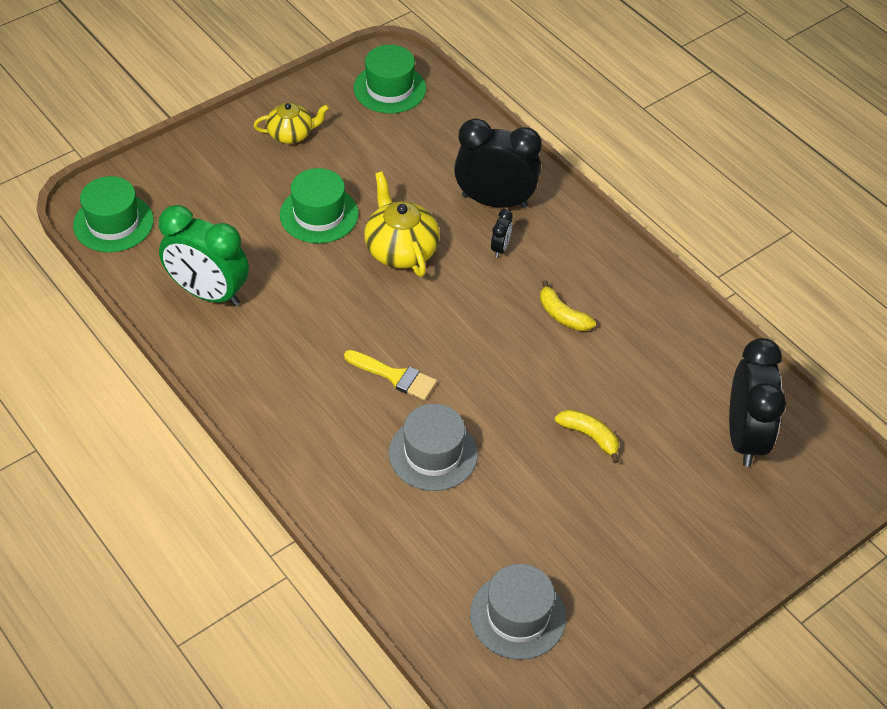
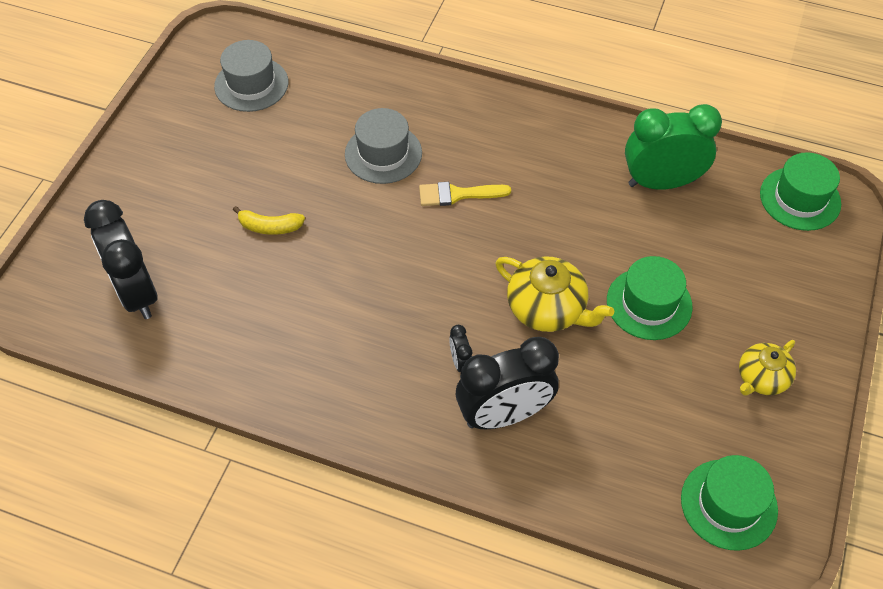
camera: 150 degrees right, 5 degrees up
yellow banana [540,280,596,331] -> none

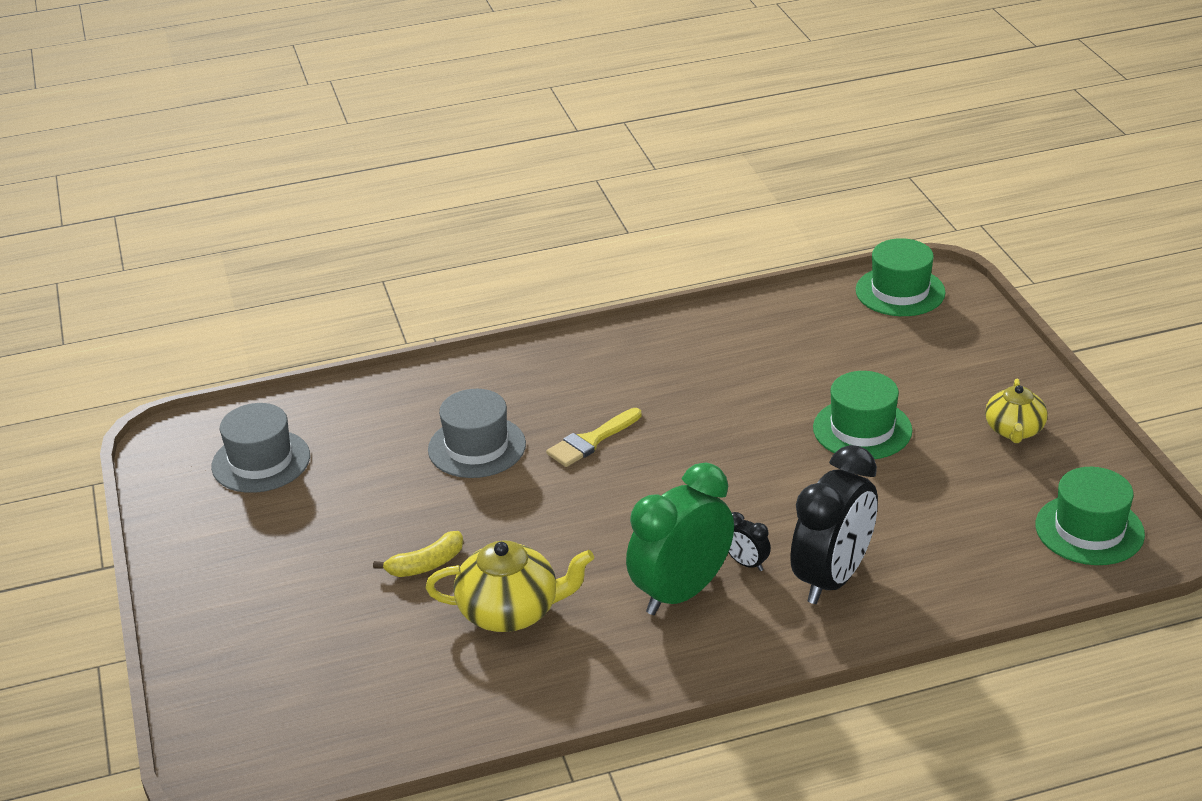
camera: 35 degrees left, 20 degrees down
black clock [84,200,158,319] -> none
yellow teapot [495,256,614,332] -> yellow teapot moved to [426,540,594,632]
green clock [625,104,722,190] -> green clock moved to [626,462,734,615]

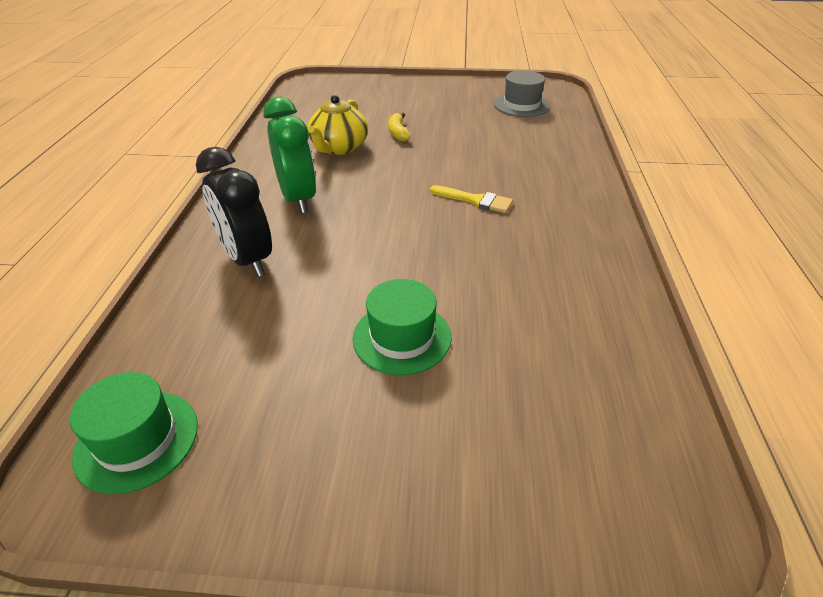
camera: 110 degrees right, 5 degrees up
grey hat [428,389,526,478] -> none
yellow brush [546,408,642,467] -> yellow brush turned 135 degrees clockwise [430,185,513,213]
black clock [728,512,771,571] -> none
green hat [856,238,946,316] -> none
yellow teapot [985,378,1048,443] -> none

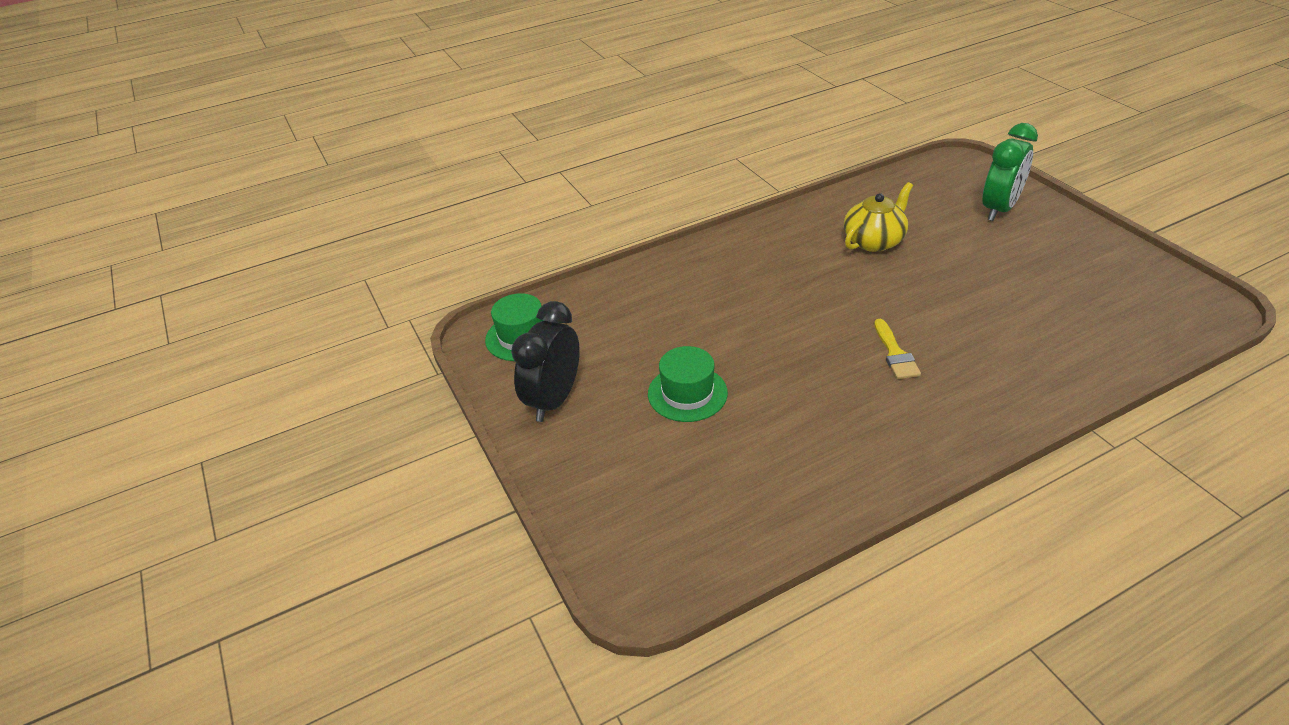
camera: 60 degrees right, 0 degrees up
black clock [196,147,272,277] -> black clock moved to [511,301,580,422]
green clock [263,97,316,213] -> green clock moved to [983,123,1038,221]
yellow teapot [308,95,368,155] -> yellow teapot turned 150 degrees clockwise [844,182,913,252]
yellow banana [388,113,411,141] -> none
grey hat [494,70,550,117] -> none

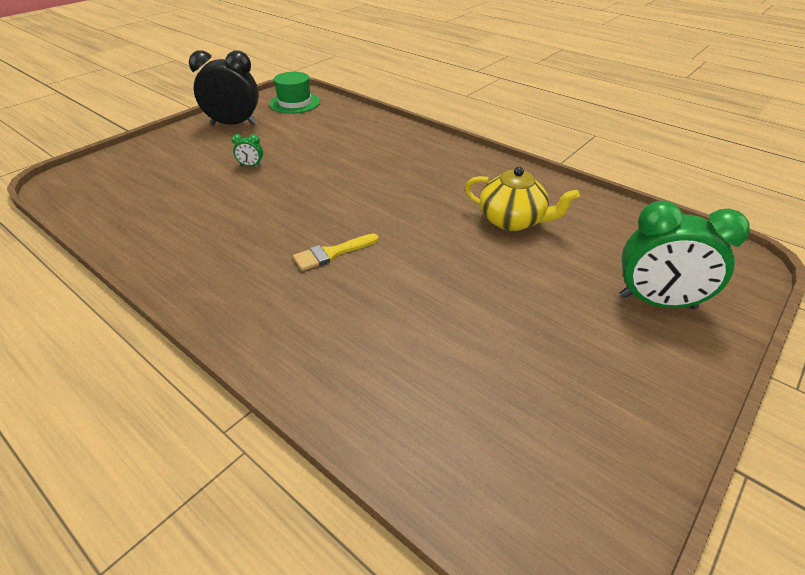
camera: 65 degrees right, 0 degrees up
green hat [648,346,728,422] -> green clock [232,134,263,167]

